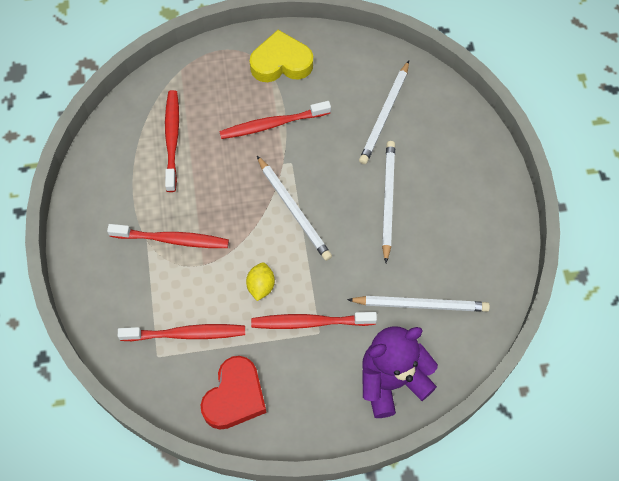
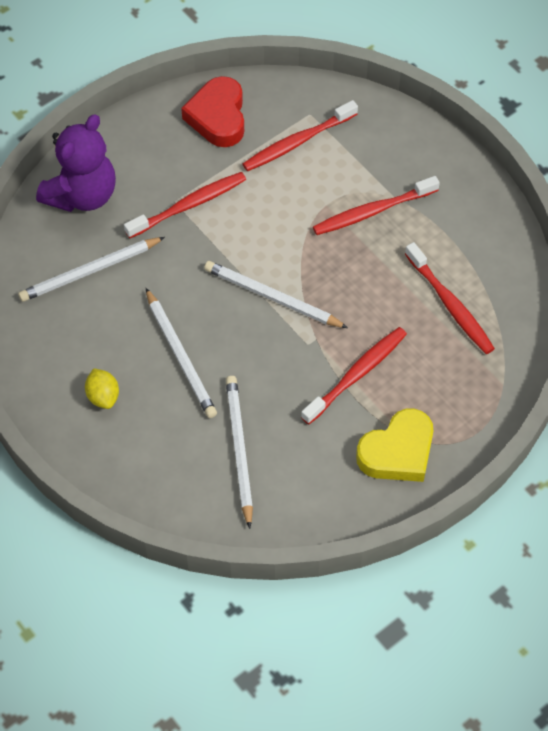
camera: 150 degrees right, 5 degrees down
yellow lemon [246,262,275,301] -> yellow lemon moved to [85,368,119,409]

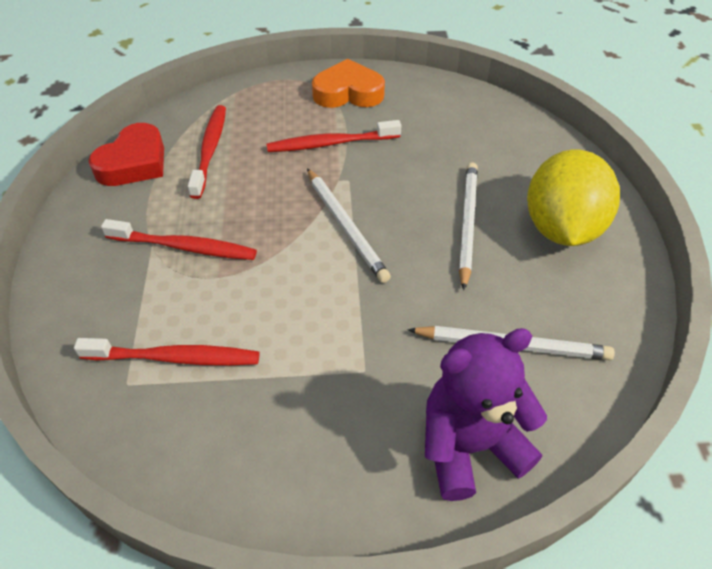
camera: 145 degrees left, 10 degrees down
yellow lemon [85,368,119,409] -> yellow lemon [527,149,620,246], size x2.39
red toothbrush [124,172,246,238] -> none
red heart [181,76,244,147] -> red heart moved to [88,123,164,186]
white pencil [226,376,253,529] -> none
yellow heart [356,408,434,482] -> orange heart [312,59,385,108]

